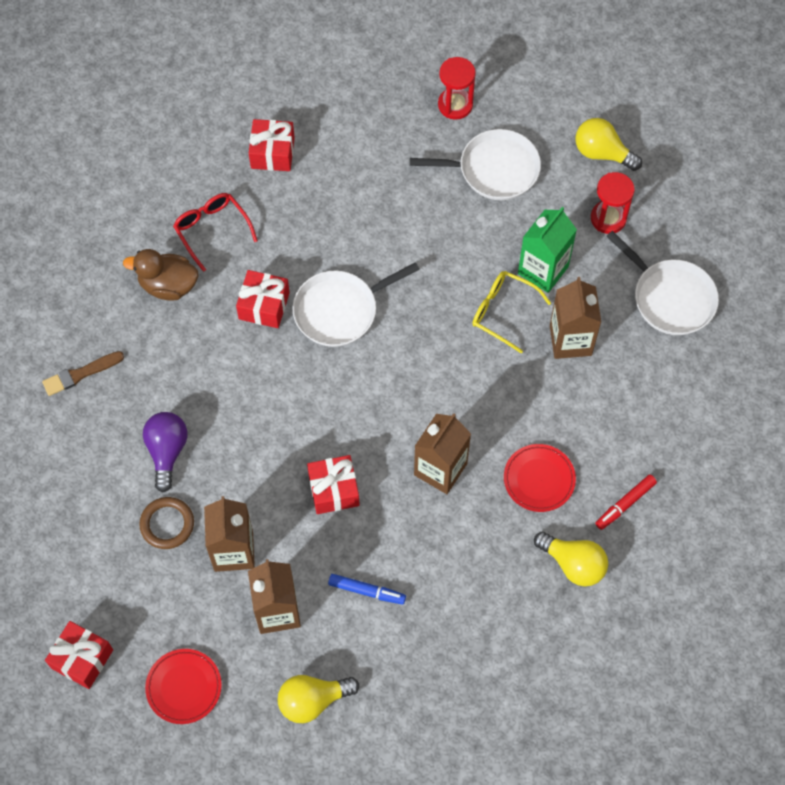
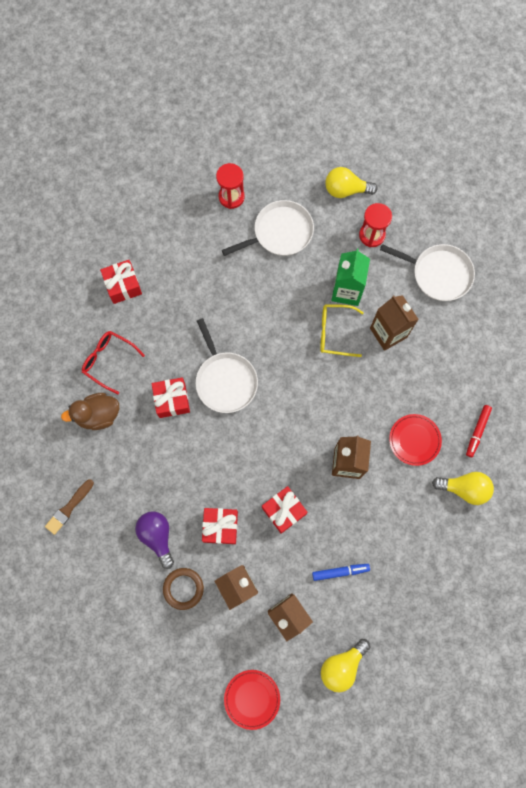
camera: 25 degrees left, 10 degrees up
red gift [45,621,113,689] -> red gift moved to [202,508,238,544]
white pan [293,262,420,347] -> white pan turned 60 degrees counterclockwise [196,318,258,413]

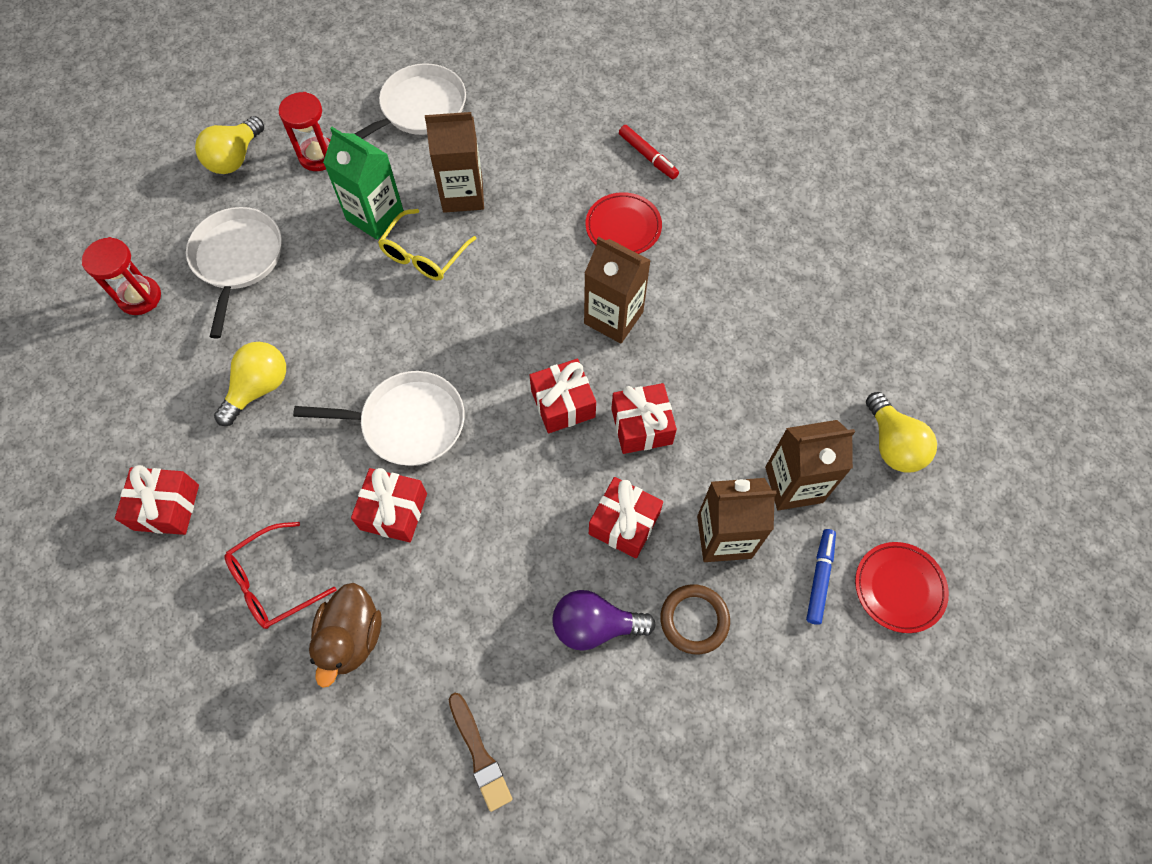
camera: 65 degrees left, 10 degrees down
blue marker [312,564,370,581] -> blue marker moved to [806,529,836,625]
yellow light bulb [432,472,494,505] -> yellow light bulb moved to [214,342,286,426]
none -> red gift [530,358,596,433]

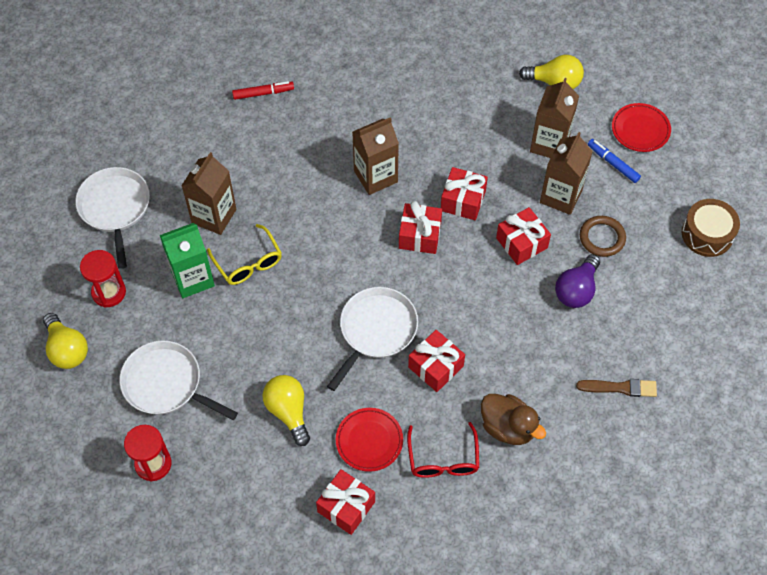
camera: 60 degrees left, 5 degrees down
red plate [586,192,662,254] -> red plate moved to [336,408,403,472]
none -> brown drum [682,199,740,257]

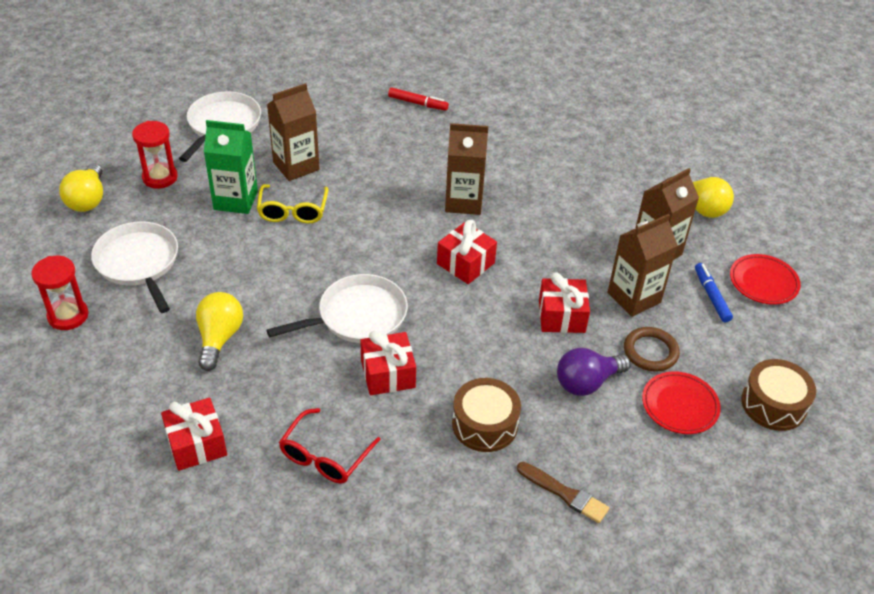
camera: 30 degrees right, 15 degrees down
red plate [336,408,403,472] -> red plate moved to [642,371,721,434]
red gift [441,167,488,220] -> none
brown duck [481,394,546,445] -> none
none -> brown drum [452,378,521,452]

